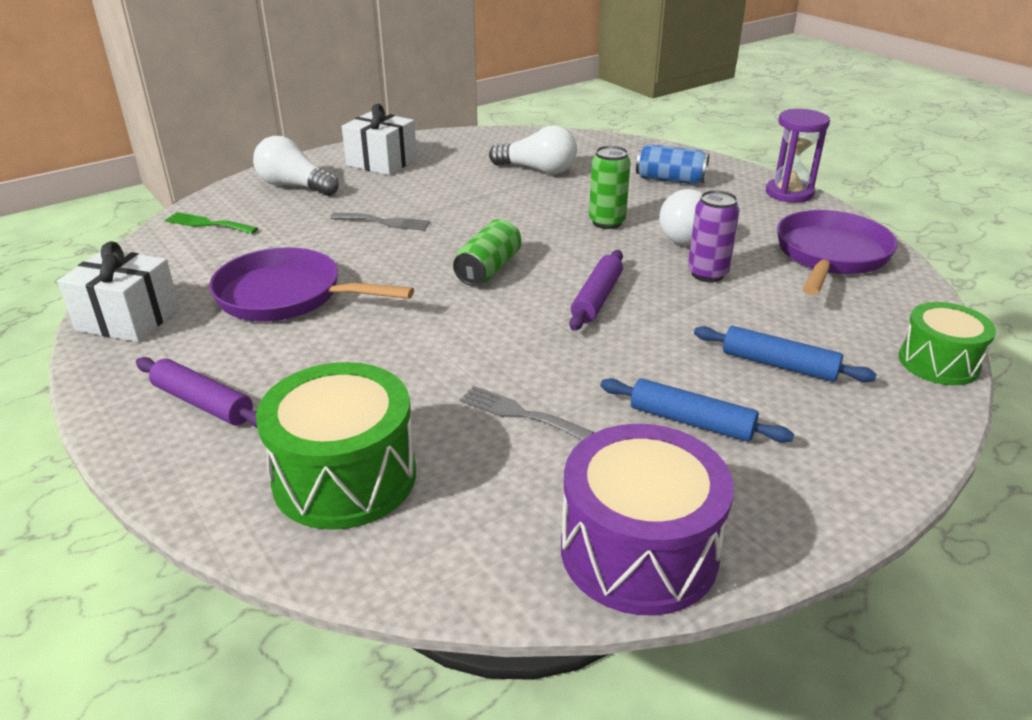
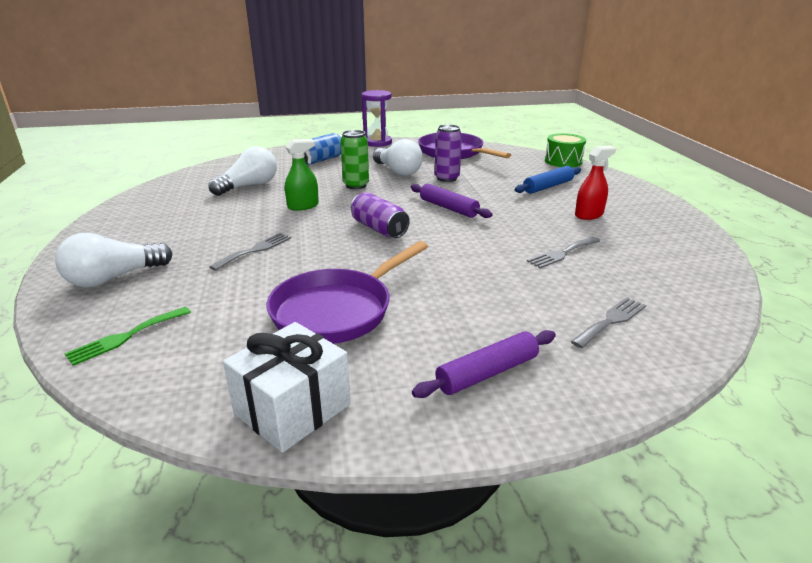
camera: 65 degrees left, 5 degrees down
green drum [256,362,416,530] -> grey fork [571,297,646,348]
white gift [342,104,417,175] -> none
green can [453,219,521,286] -> purple can [351,192,410,238]
purple drum [561,424,734,616] -> none
blue rolling pin [600,378,794,443] -> red spray bottle [575,146,616,220]
none -> green spray bottle [285,139,319,211]

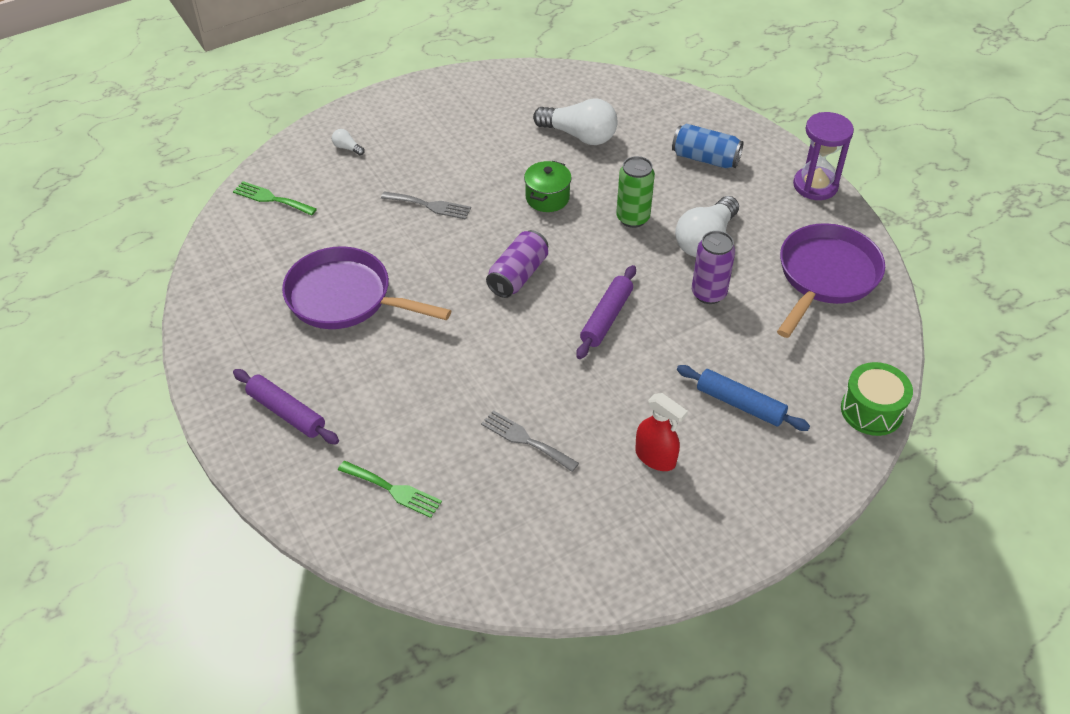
camera: 70 degrees right, 20 degrees up
white light bulb [55,233,173,288] -> white light bulb [332,129,365,155], size x0.42
white gift [223,322,351,453] -> none
green spray bottle [285,139,319,211] -> green pot [524,161,572,212]
grey fork [571,297,646,348] -> green fork [338,461,442,518]

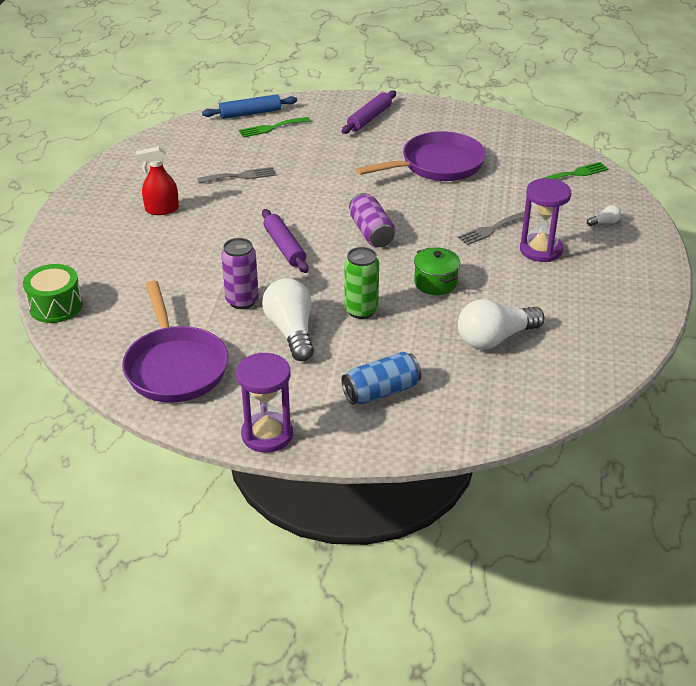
camera: 130 degrees right, 10 degrees down
purple rolling pin [233,369,339,444] -> purple rolling pin turned 45 degrees counterclockwise [342,90,396,134]
blue rolling pin [677,365,810,431] -> blue rolling pin moved to [202,94,297,119]
none -> purple hourglass [520,178,571,262]

